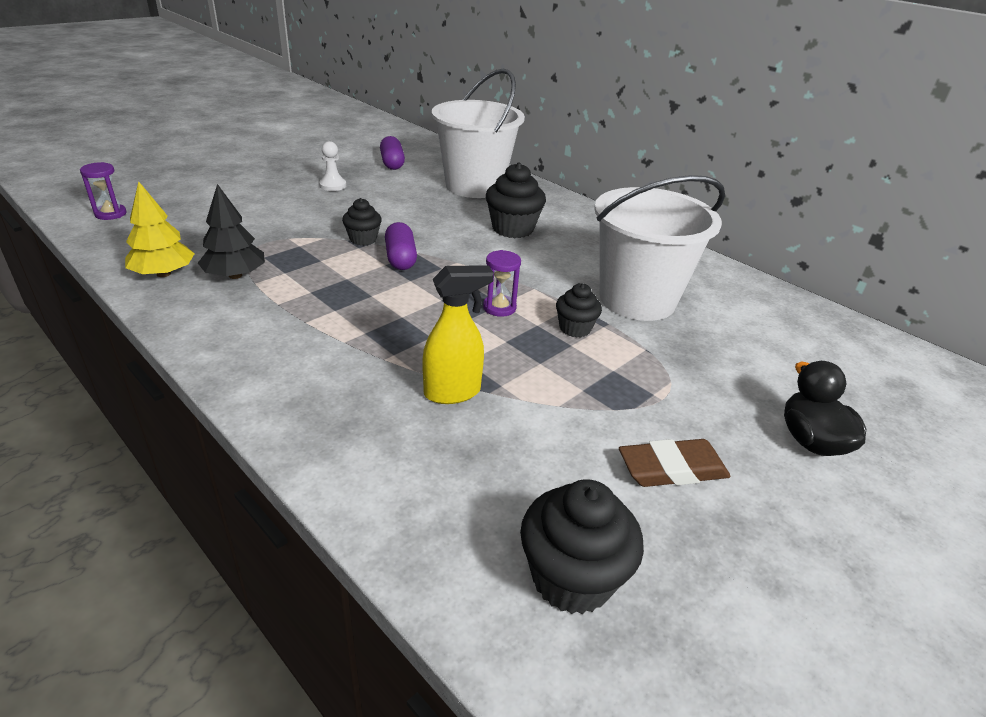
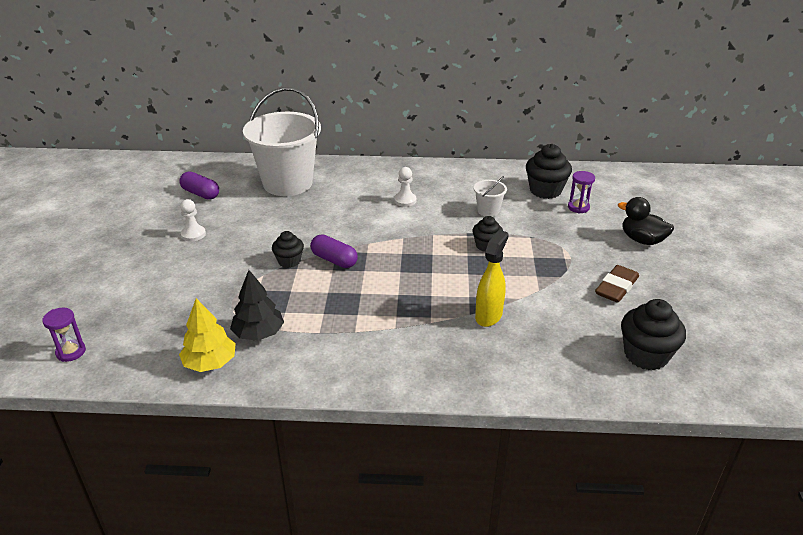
camera: 40 degrees left, 0 degrees up
purple hourglass [483,250,521,317] -> purple hourglass moved to [568,171,595,213]
black cupcake [486,163,546,238] -> black cupcake moved to [526,144,572,199]
white bucket [594,175,725,321] -> white bucket [474,176,507,217], size x0.42
none -> white pawn [394,167,416,207]

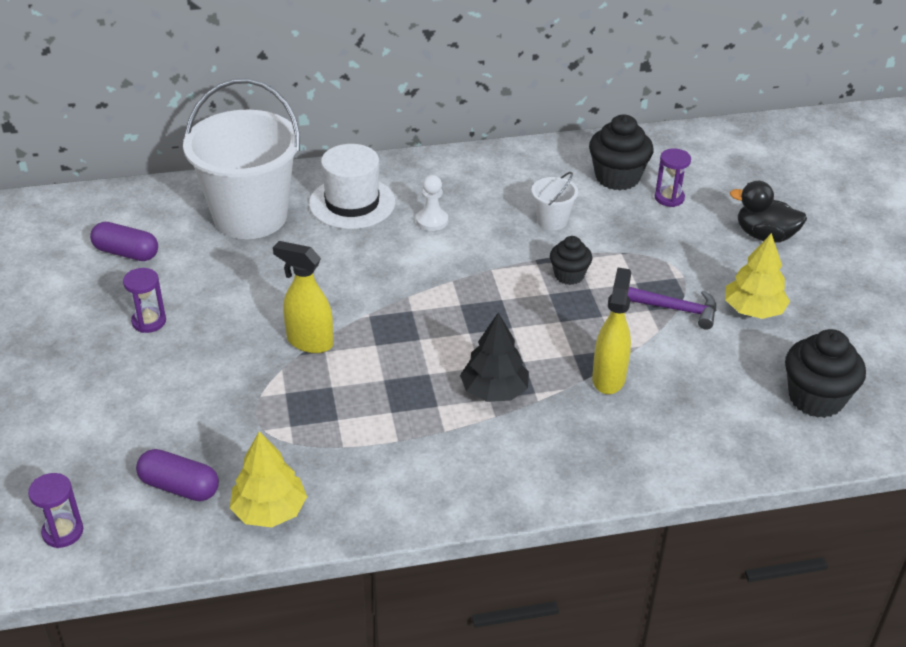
camera: 15 degrees left, 5 degrees up
white pawn [180,199,206,242] -> purple hourglass [123,268,166,333]
black tree [230,270,284,341] -> black tree moved to [460,312,529,402]
black cupcake [272,231,304,268] -> yellow spray bottle [273,241,333,353]
purple capsule [311,234,358,268] -> purple capsule moved to [136,449,219,501]
brown eraser [595,265,639,303] -> yellow tree [725,233,790,319]
none -> white hat [309,144,395,229]
none -> purple hammer [628,287,716,330]

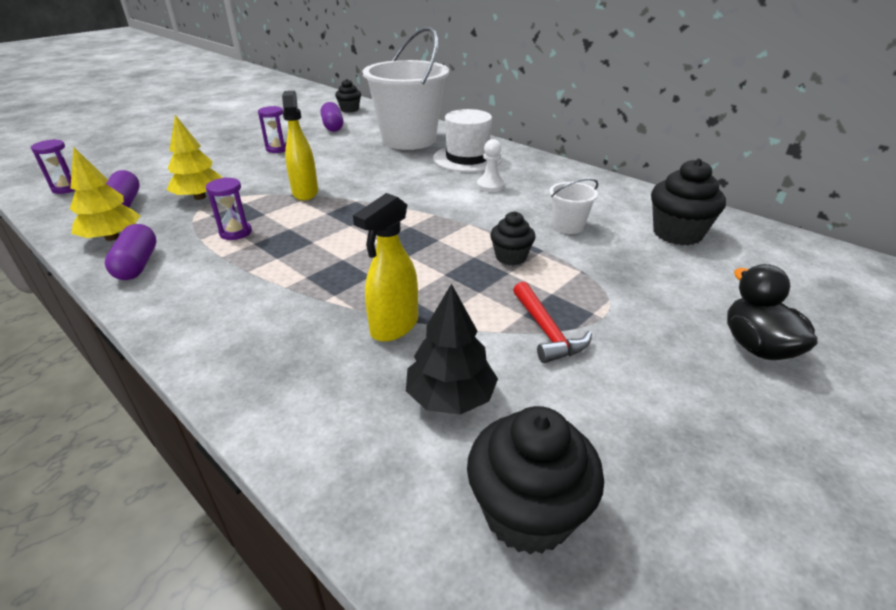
camera: 55 degrees right, 5 degrees down
black tree [460,312,529,402] -> black tree moved to [406,284,498,415]
yellow spray bottle [592,268,631,394] -> yellow spray bottle turned 150 degrees clockwise [353,193,418,342]
purple hammer [628,287,716,330] -> red hammer [513,282,592,363]
purple hourglass [655,148,691,207] -> purple hourglass moved to [206,177,252,240]
yellow tree [725,233,790,319] -> yellow tree moved to [167,115,222,200]
none -> purple capsule [105,224,156,280]
none -> black cupcake [335,79,361,112]

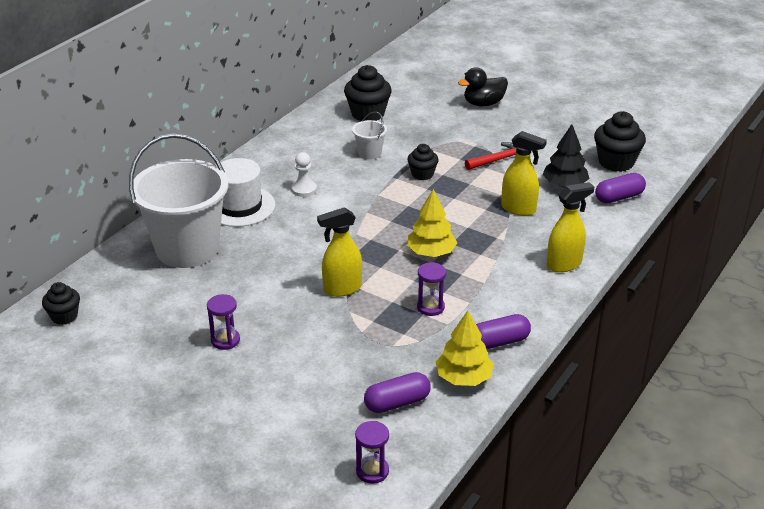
camera: 100 degrees left, 0 degrees up
yellow tree [167,115,222,200] -> yellow tree moved to [407,189,457,257]
purple capsule [321,102,343,132] -> purple capsule moved to [595,173,646,203]
none -> yellow spray bottle [547,182,594,272]

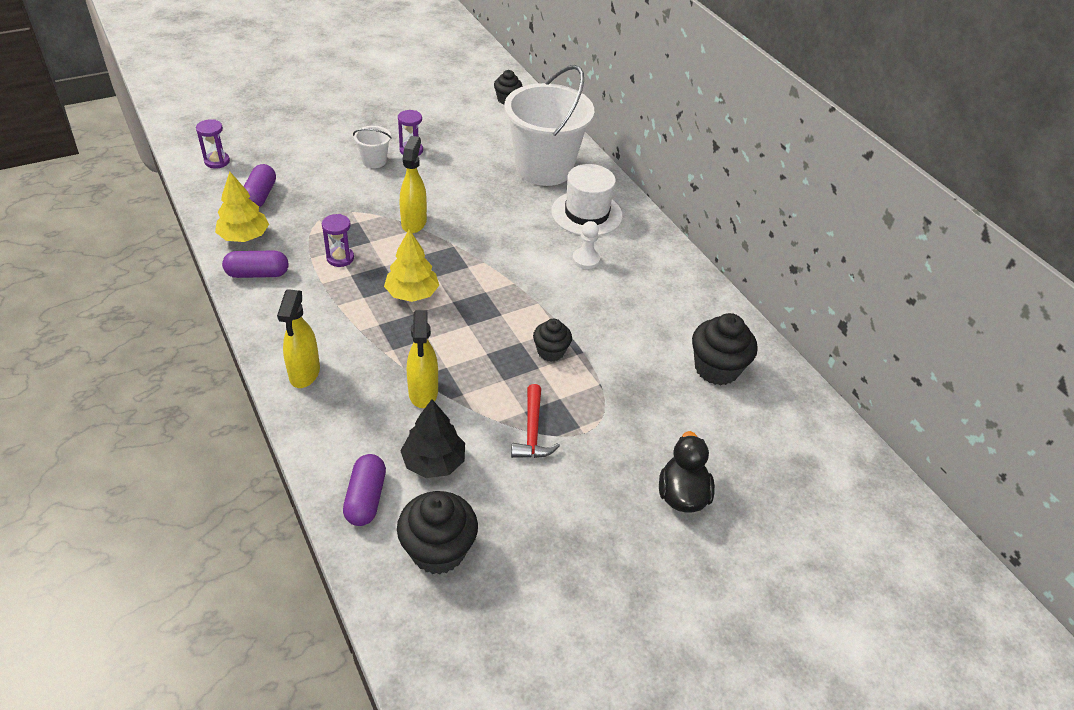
camera: 115 degrees right, 10 degrees up
white bucket [352,112,387,160] -> white bucket moved to [353,126,392,168]
purple capsule [476,314,531,349] -> purple capsule turned 75 degrees clockwise [222,251,288,278]
yellow spray bottle [501,131,547,216] -> yellow spray bottle turned 60 degrees counterclockwise [407,310,438,408]

